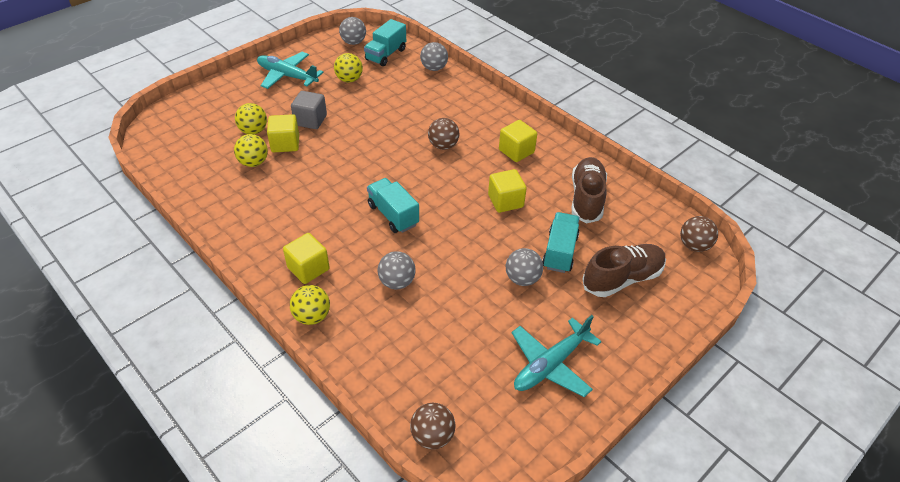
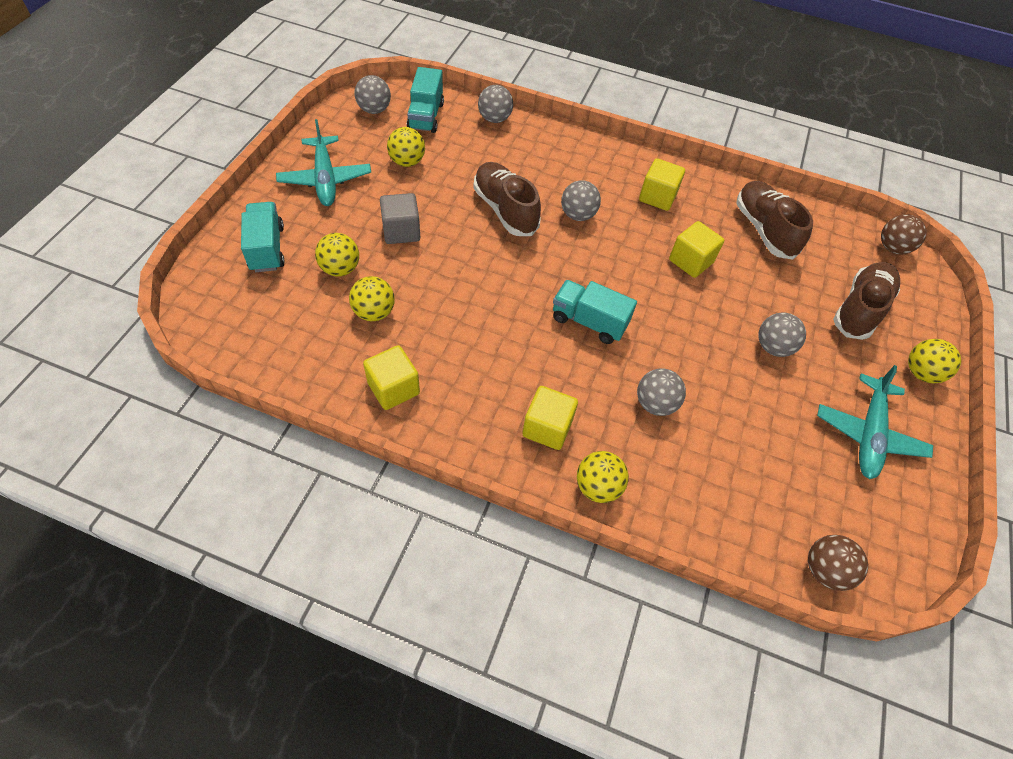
camera: 30 degrees left, 10 degrees up
turquoise plane [257,52,324,89] -> turquoise plane turned 105 degrees counterclockwise [276,119,371,206]
yellow cube [267,114,299,152] -> yellow cube moved to [363,345,420,410]
brown ball [428,118,459,150] -> grey ball [561,180,601,221]
turquoise truck [542,212,580,273] -> turquoise truck moved to [241,202,285,272]
none -> brown shoe [473,162,541,236]
none -> yellow ball [908,339,961,383]

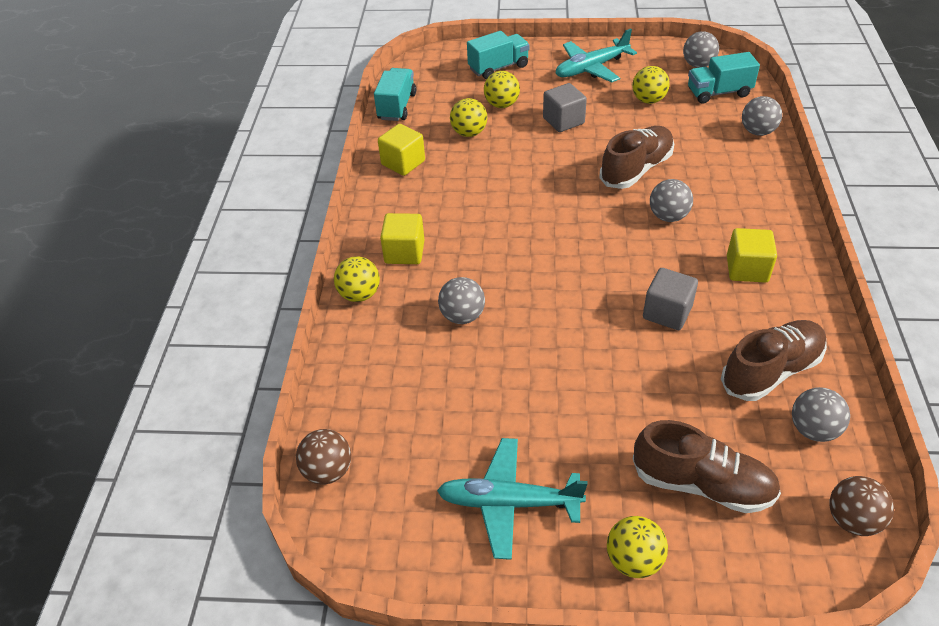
camera: 80 degrees right, 10 degrees down
turquoise truck [553,280,637,344] -> turquoise truck moved to [374,68,416,121]
yellow cube [669,221,724,278] -> grey cube [643,268,698,330]
grey ball [759,312,806,357] -> grey ball moved to [792,387,850,442]

